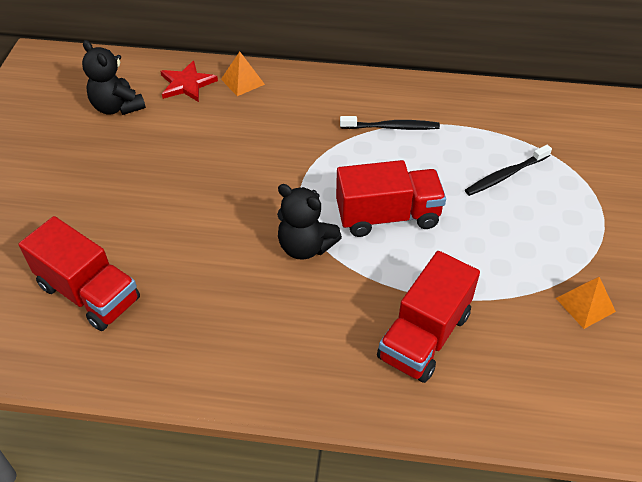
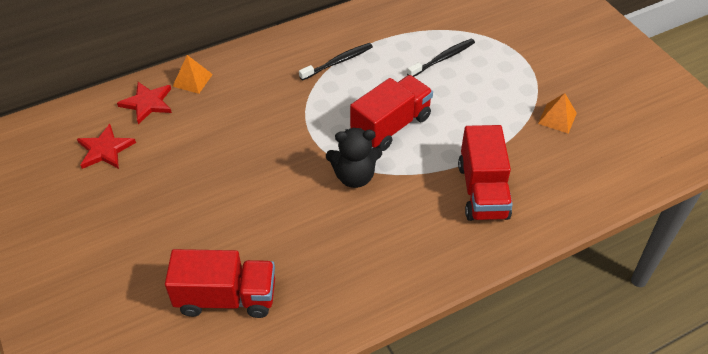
camera: 35 degrees left, 0 degrees up
black teddy bear [82,40,146,115] -> red star [77,124,136,169]
black toothbrush [465,145,552,196] -> black toothbrush turned 150 degrees counterclockwise [407,39,475,77]

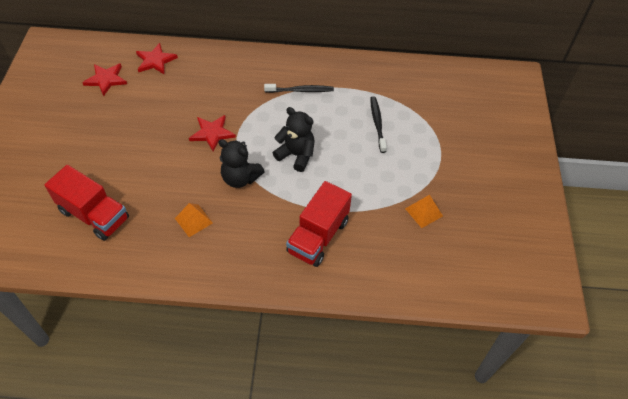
camera: 30 degrees right, 5 degrees up
orange pyramid [172,55,213,94] -> orange pyramid moved to [175,203,213,237]
red truck [350,75,433,151] -> black teddy bear [273,107,315,172]
black toothbrush [407,39,475,77] -> black toothbrush turned 90 degrees counterclockwise [370,96,387,153]
none -> red star [189,115,236,152]

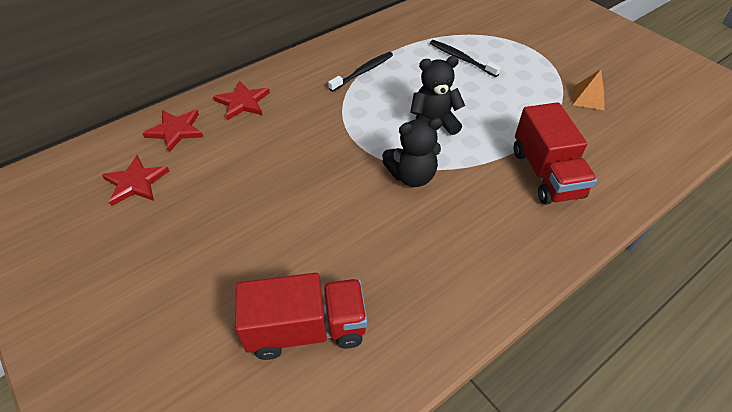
camera: 40 degrees left, 5 degrees down
orange pyramid [175,203,213,237] -> none
red star [189,115,236,152] -> red star moved to [213,81,270,120]

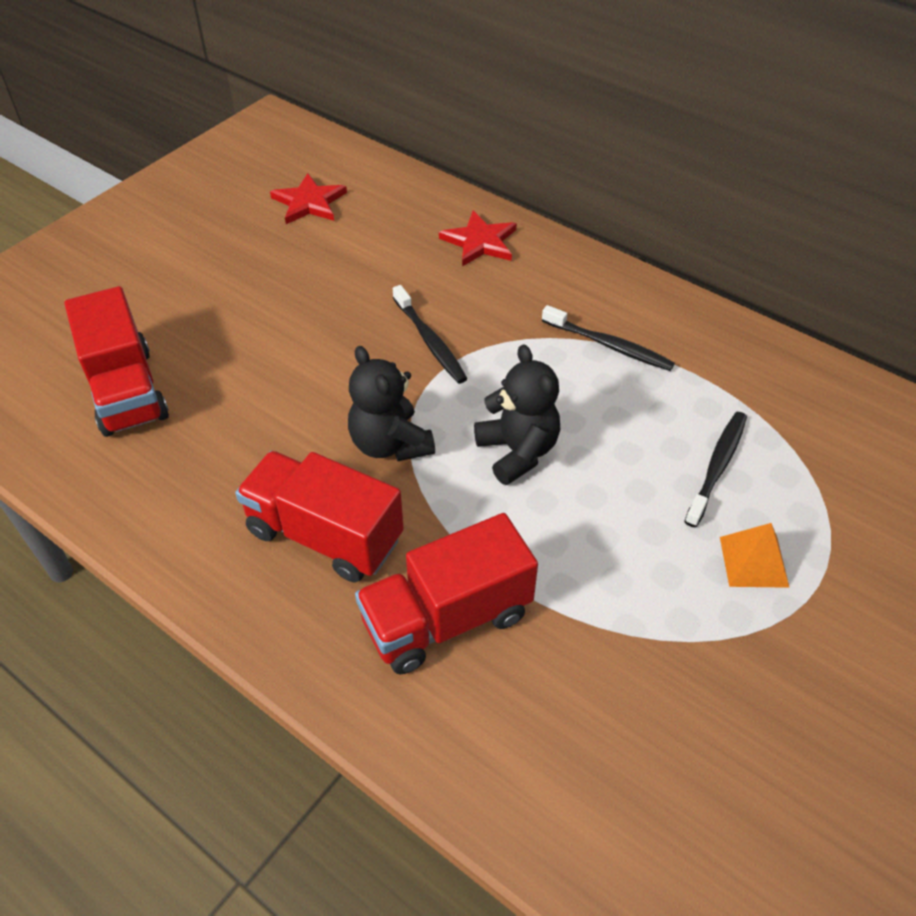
camera: 75 degrees right, 0 degrees up
red star [142,110,203,152] -> none
orange pyramid [573,69,605,111] -> orange pyramid moved to [720,523,790,588]
none -> red truck [235,451,404,582]
none -> black toothbrush [393,285,468,384]

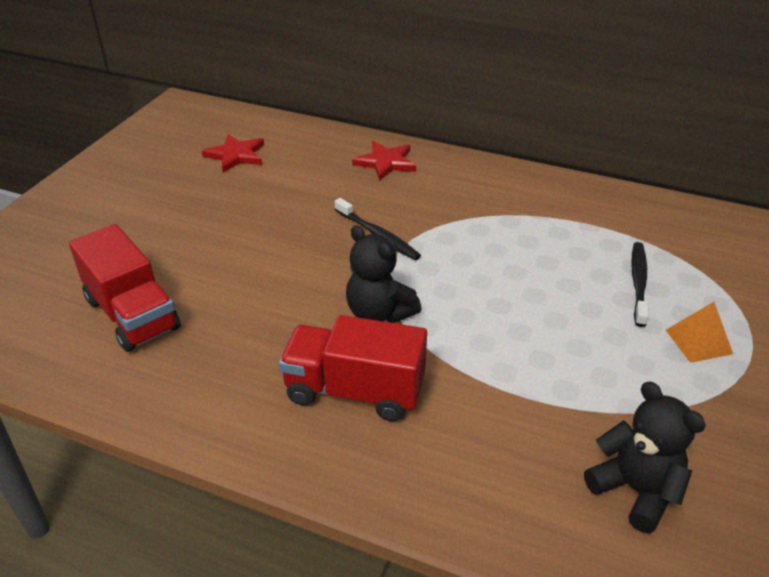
camera: 15 degrees left, 10 degrees down
red truck [355,513,538,674] -> none
black teddy bear [474,344,561,485] -> black teddy bear moved to [584,382,706,533]
black toothbrush [542,305,675,371] -> none

